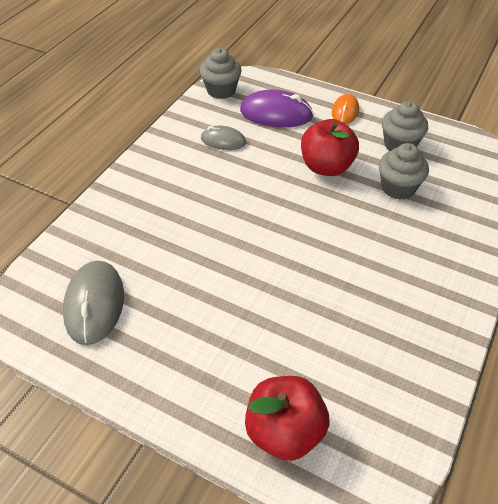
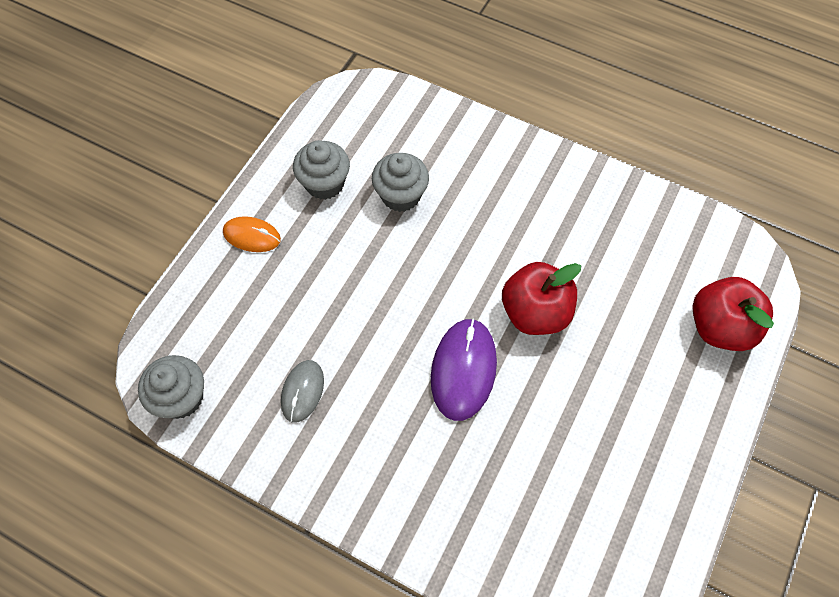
camera: 90 degrees left, 15 degrees up
grey mouse [63,261,124,345] -> none
purple mouse [240,89,314,127] -> purple mouse moved to [431,319,497,421]
red apple [301,119,359,176] -> red apple moved to [502,262,581,335]

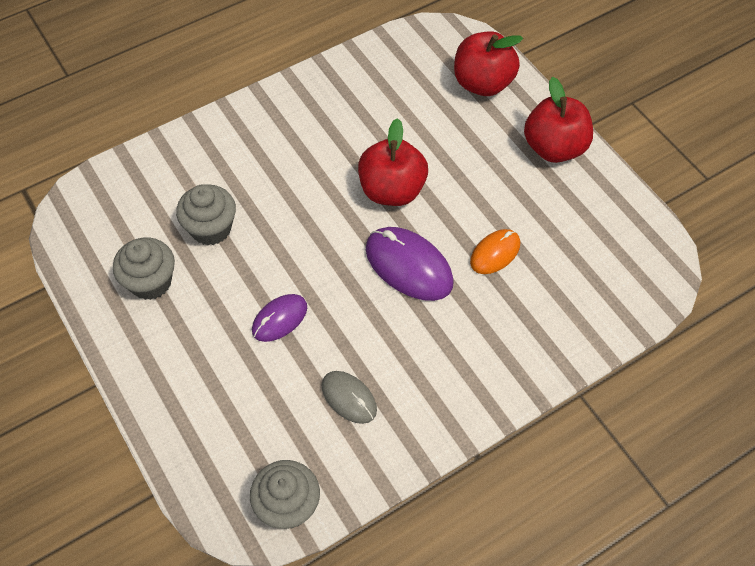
camera: 60 degrees left, 5 degrees down
orange mouse [223,216,281,252] -> orange mouse moved to [470,229,520,274]
none -> purple mouse [252,294,307,342]
none -> red apple [524,77,593,163]

